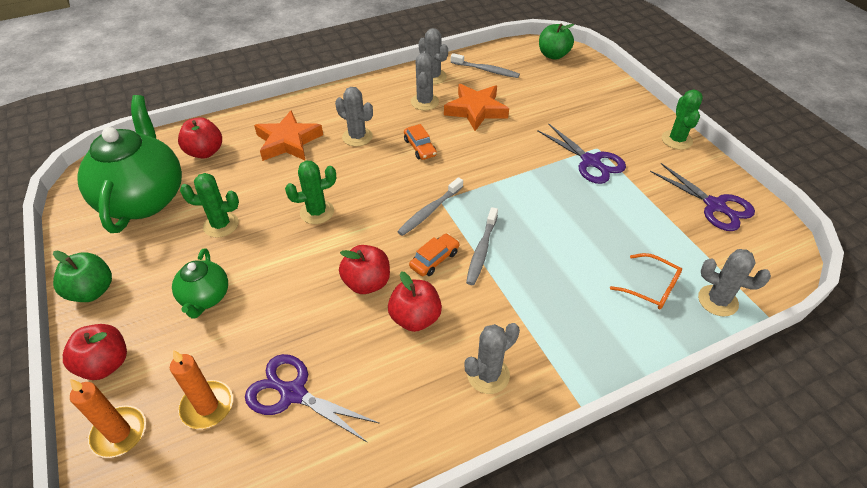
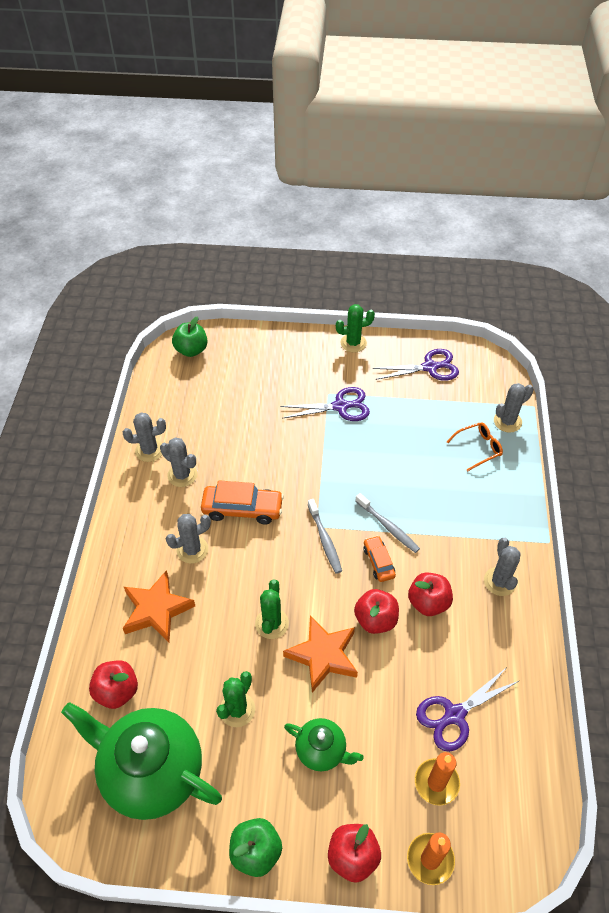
camera: 60 degrees left, 5 degrees up
orange car [404,124,437,160] -> orange car [201,480,284,524], size x1.71
orange star [444,84,509,131] -> orange star moved to [283,615,358,693]
grey toothbrush [451,53,520,78] -> none
green cactus [662,90,703,150] -> green cactus turned 45 degrees counterclockwise [336,304,375,352]

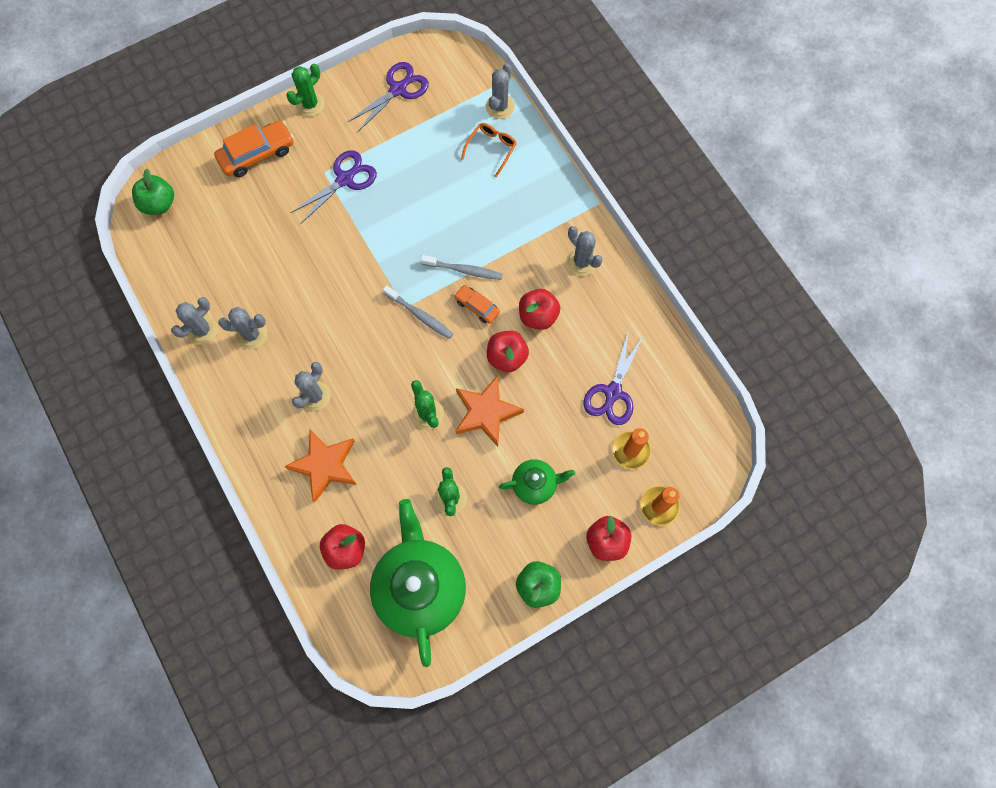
camera: 35 degrees left, 20 degrees up
green teapot [61,702,222,820] -> green teapot turned 90 degrees clockwise [370,499,466,667]
orange car [201,480,284,524] -> orange car moved to [214,120,294,177]

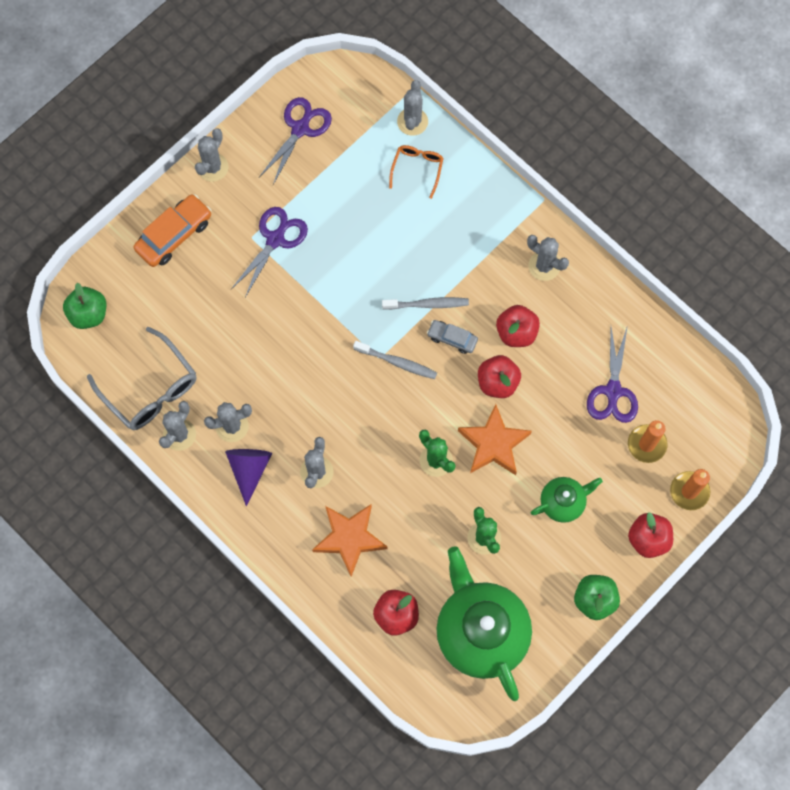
camera: 15 degrees left, 0 degrees up
green cactus [286,64,325,117] -> grey cactus [195,128,229,182]
orange car [454,285,500,324] -> grey car [427,320,478,354]
none -> grey glasses [87,327,196,430]
none -> purple cone [225,449,272,507]

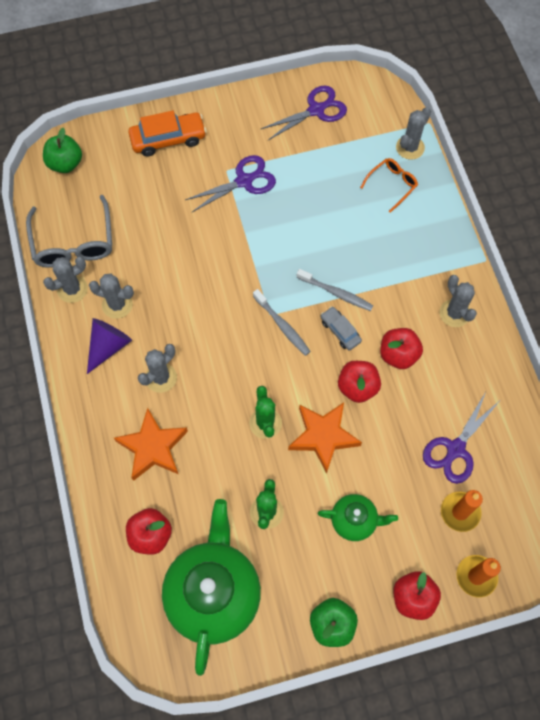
camera: 30 degrees right, 5 degrees down
grey cactus [195,128,229,182] -> none

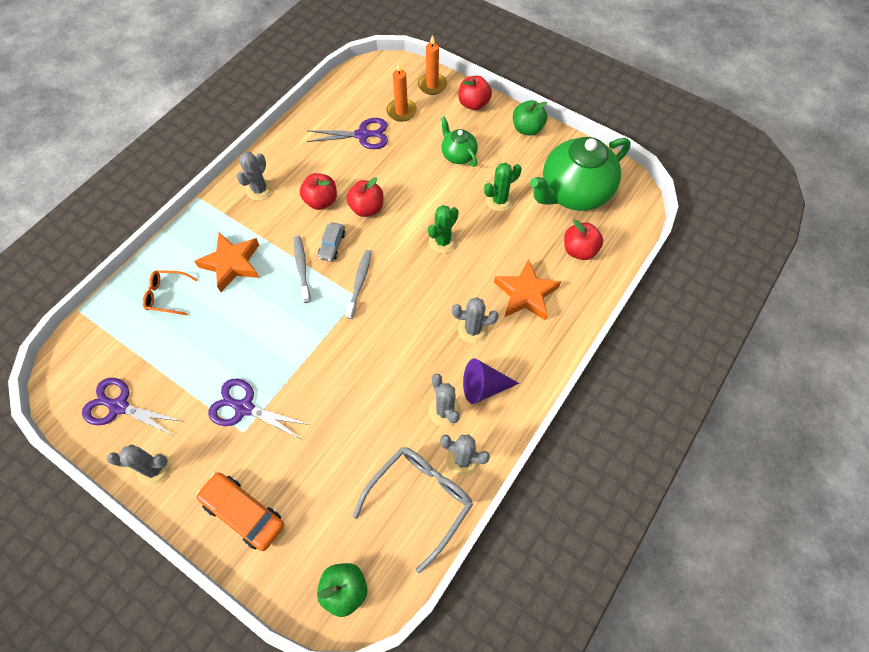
camera: 130 degrees left, 5 degrees down
orange star [288,403,362,474] -> orange star moved to [194,233,259,292]
grey cactus [396,107,431,160] -> grey cactus moved to [107,444,171,486]

